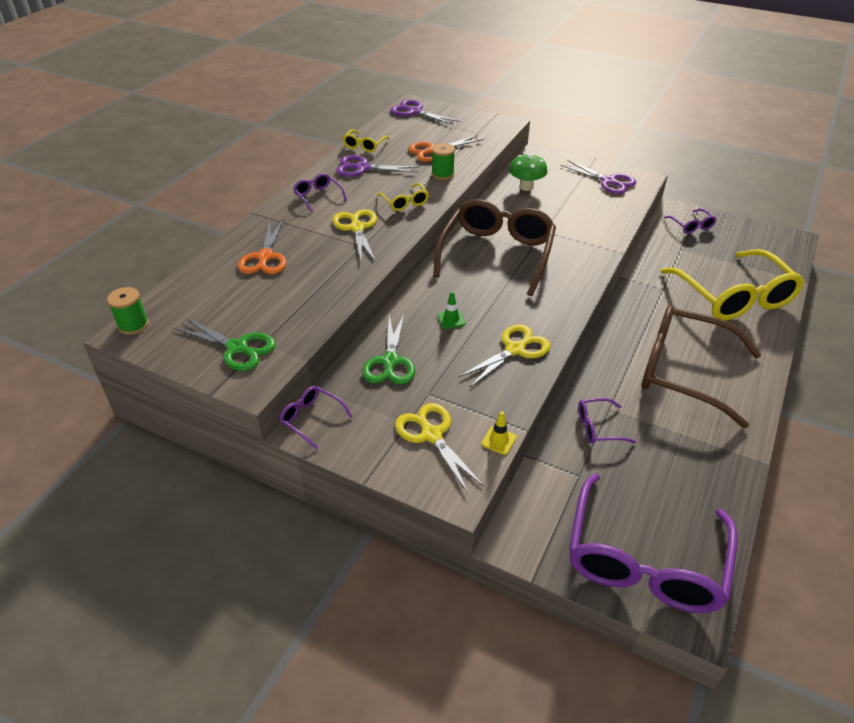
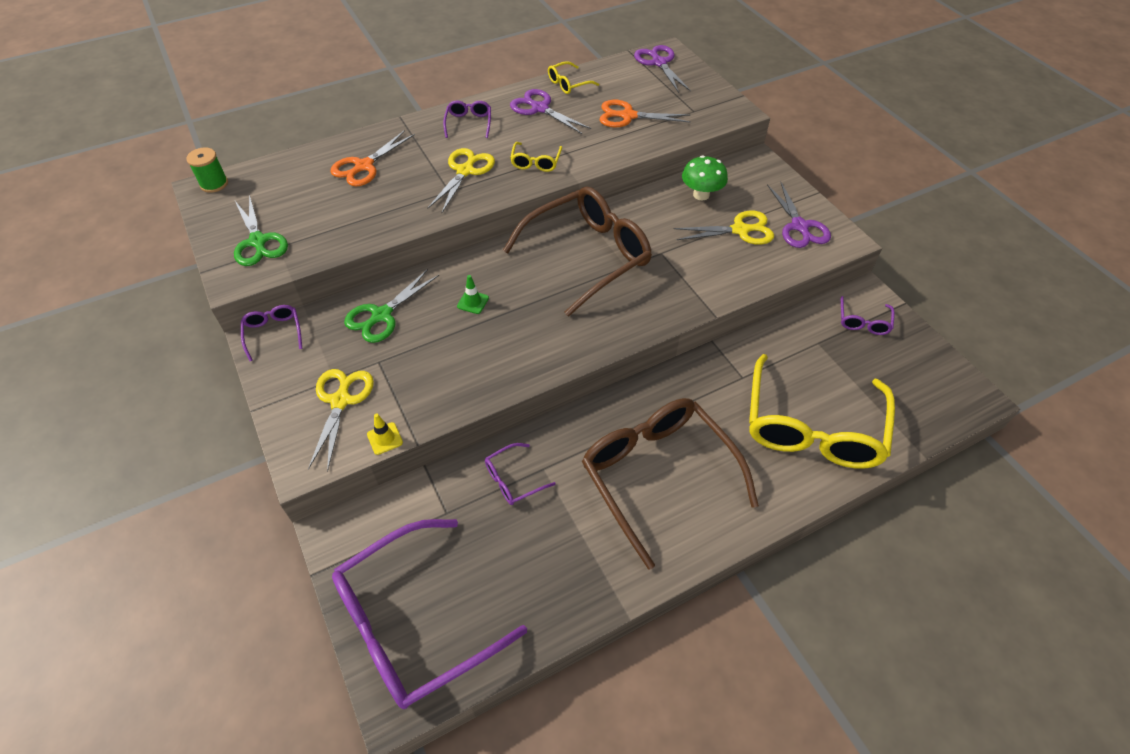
camera: 35 degrees right, 10 degrees up
green spool [432,143,455,180] -> none
yellow scissors [459,324,551,387] -> yellow scissors moved to [674,211,774,245]
purple glasses [578,398,636,444] -> purple glasses turned 60 degrees counterclockwise [485,443,556,505]

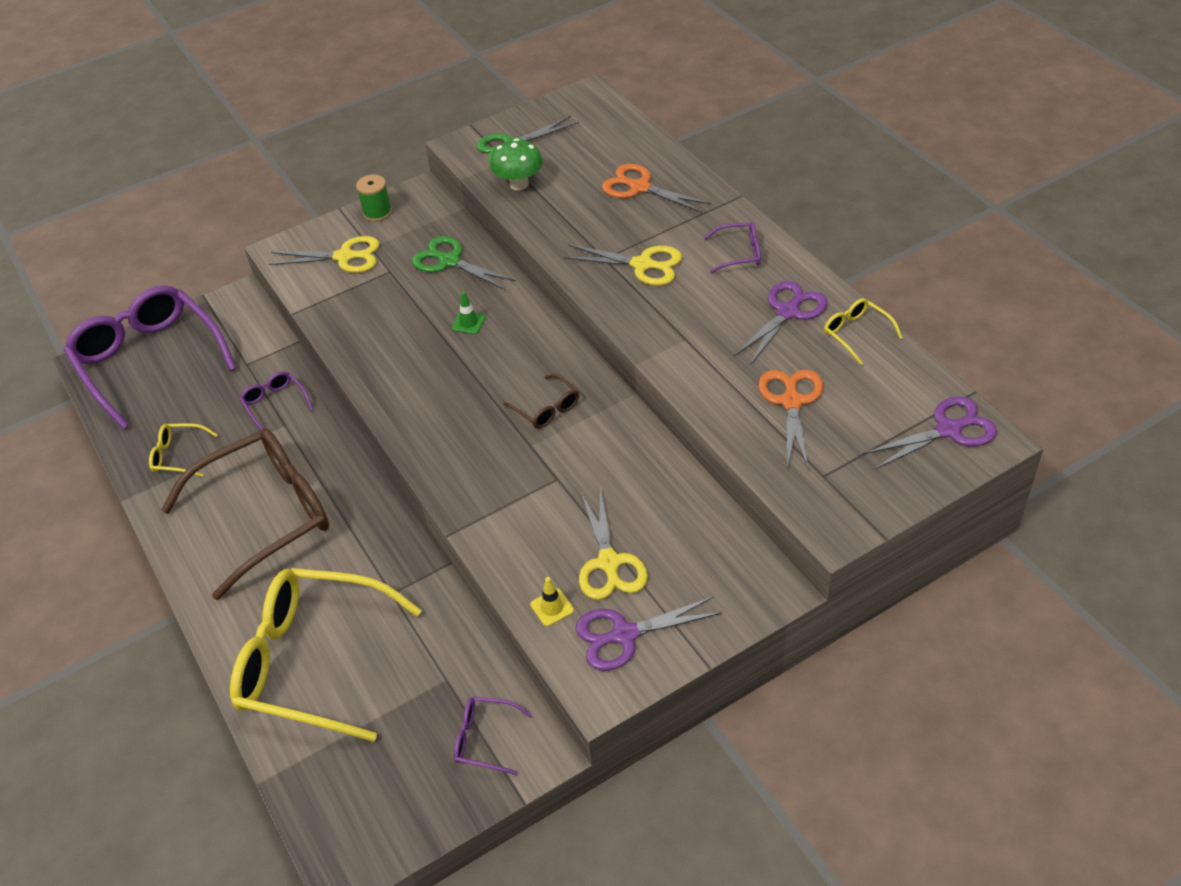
camera: 90 degrees right, 5 degrees down
green spool [186,147,228,193] -> green spool moved to [356,174,392,222]
purple glasses [241,305,302,361] -> none
yellow traffic cone [367,413,403,455] -> yellow traffic cone moved to [530,577,574,627]
brown glasses [503,187,652,317] -> brown glasses [503,374,579,429], size x0.42
yellow glasses [510,142,562,172] -> yellow glasses moved to [149,423,218,477]
green mushroom [682,155,728,200] -> green mushroom moved to [490,138,543,190]

